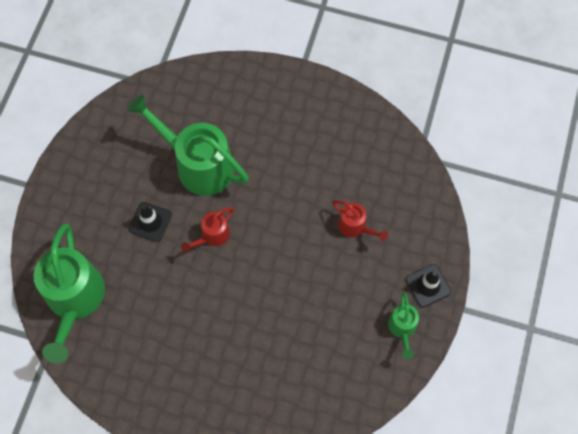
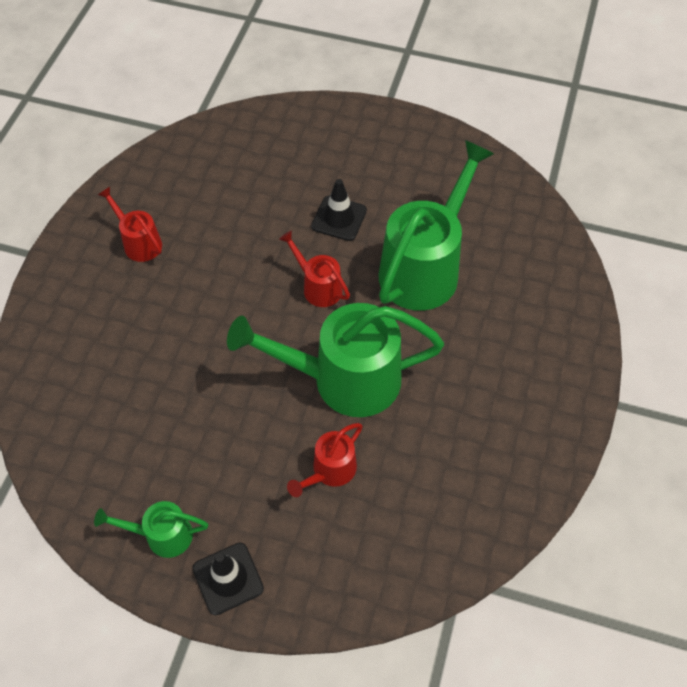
camera: 90 degrees right, 10 degrees down
green watering can [34,223,105,363] -> green watering can moved to [227,303,444,417]
none -> red watering can [98,187,162,262]

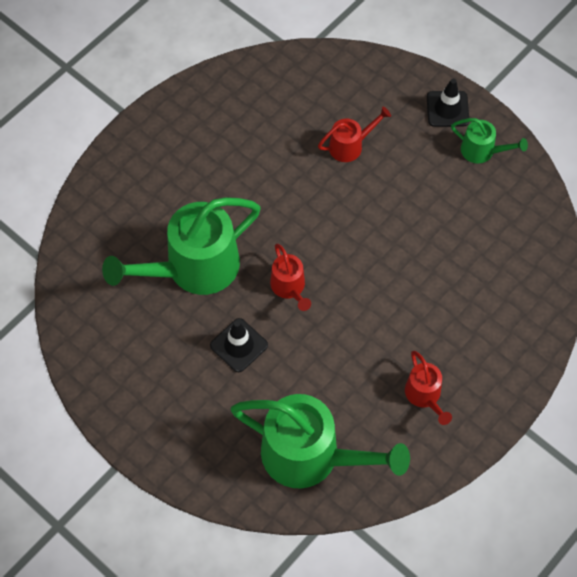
camera: 155 degrees left, 5 degrees up
green watering can [227,303,444,417] -> green watering can moved to [231,394,410,488]

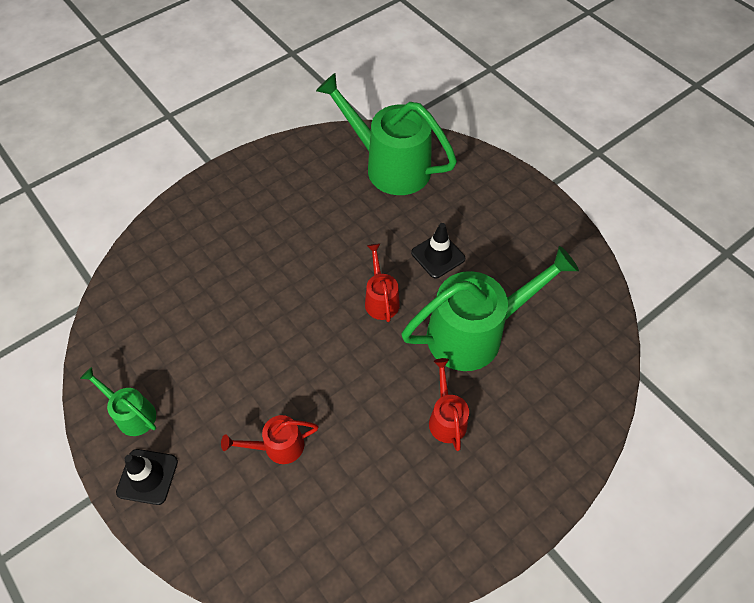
camera: 170 degrees left, 5 degrees down
red watering can [405,351,452,425] -> red watering can moved to [429,358,469,451]

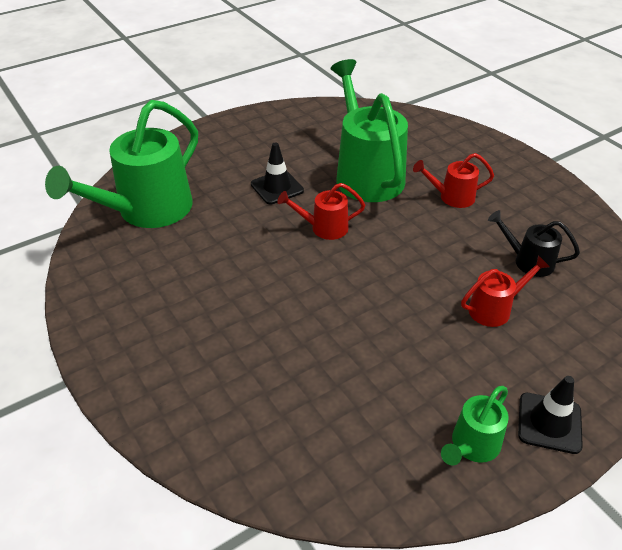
camera: 85 degrees left, 15 degrees down
red watering can [221,415,318,464] -> red watering can turned 105 degrees counterclockwise [461,255,550,327]
none -> black watering can [488,210,580,277]

